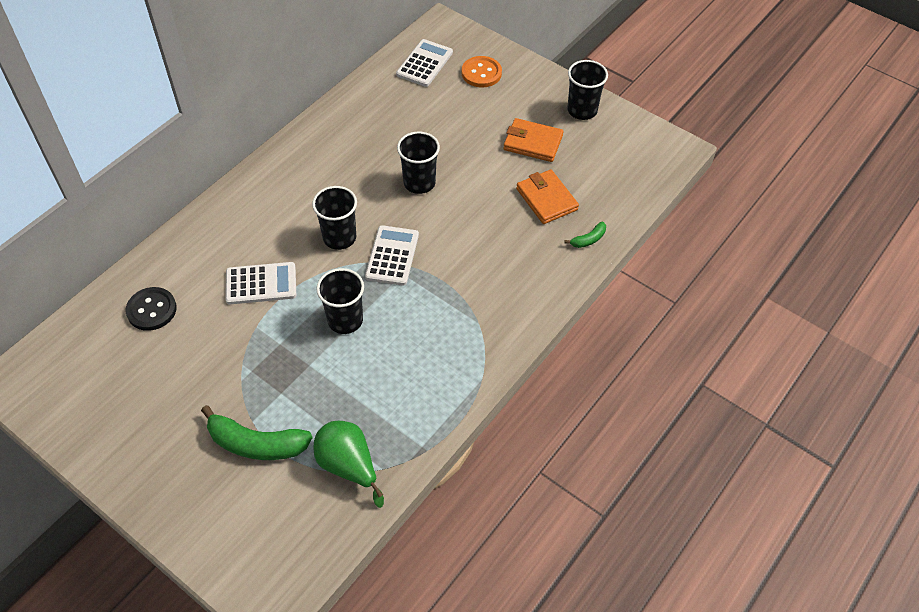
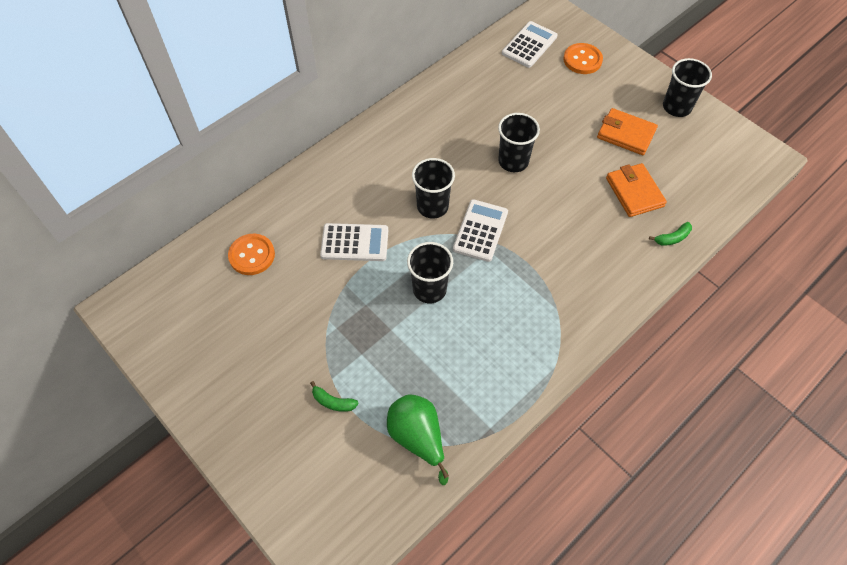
camera: 10 degrees right, 5 degrees up
black button [126,287,177,331] -> orange button [228,234,275,275]
green banana [201,405,313,460] -> green banana [310,381,359,412], size x0.48

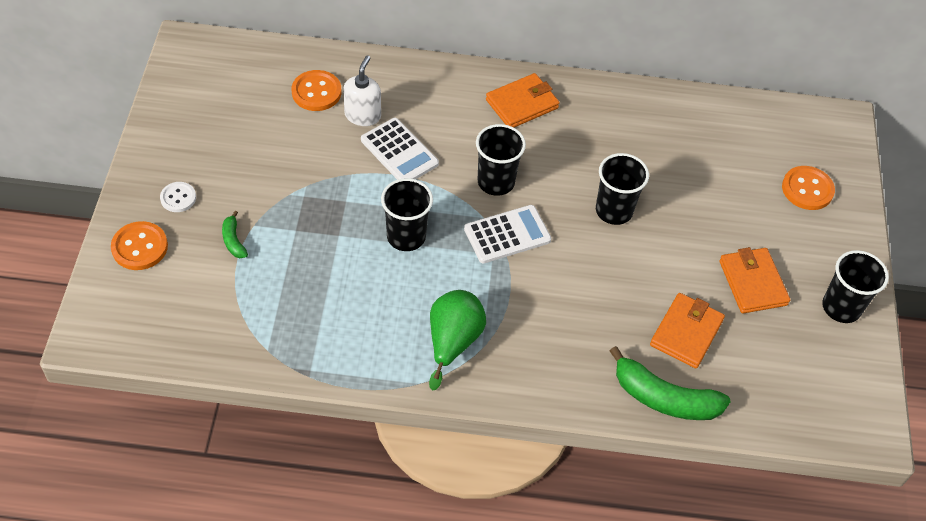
camera: 45 degrees right, 5 degrees down
green pear [387,394,449,485] -> green pear moved to [429,290,486,391]
white calculator [502,21,558,68] -> none
green banana [649,222,692,246] -> green banana [610,346,731,420], size x2.09
none -> orange button [111,221,168,270]
none -> white button [160,182,196,212]
none -> white soap dispenser [343,55,381,126]
none -> orange wallet [486,73,560,127]

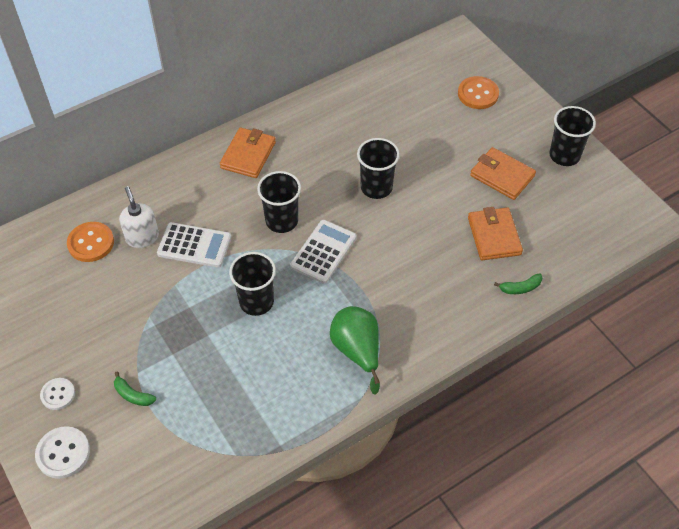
camera: 35 degrees left, 0 degrees up
orange button [111,221,168,270] -> white button [35,426,90,479]
green banana [610,346,731,420] -> green banana [494,273,543,294], size x0.48

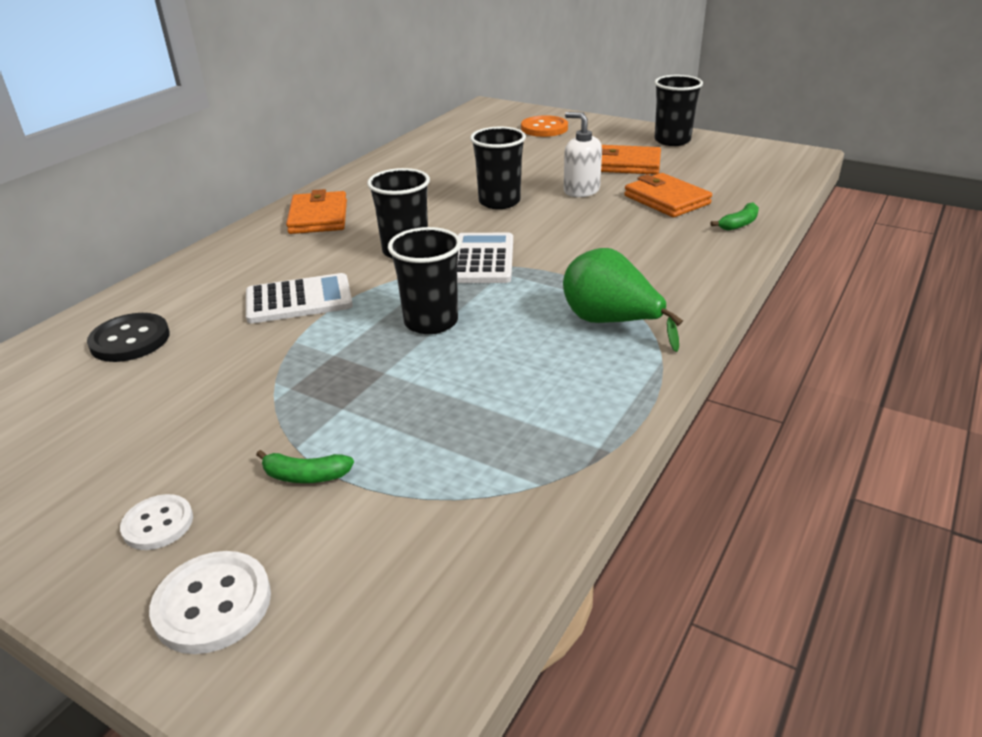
camera: 25 degrees left, 20 degrees down
orange button [67,222,114,262] -> black button [87,313,170,362]
white soap dispenser [119,186,159,248] -> white soap dispenser moved to [564,112,602,197]

